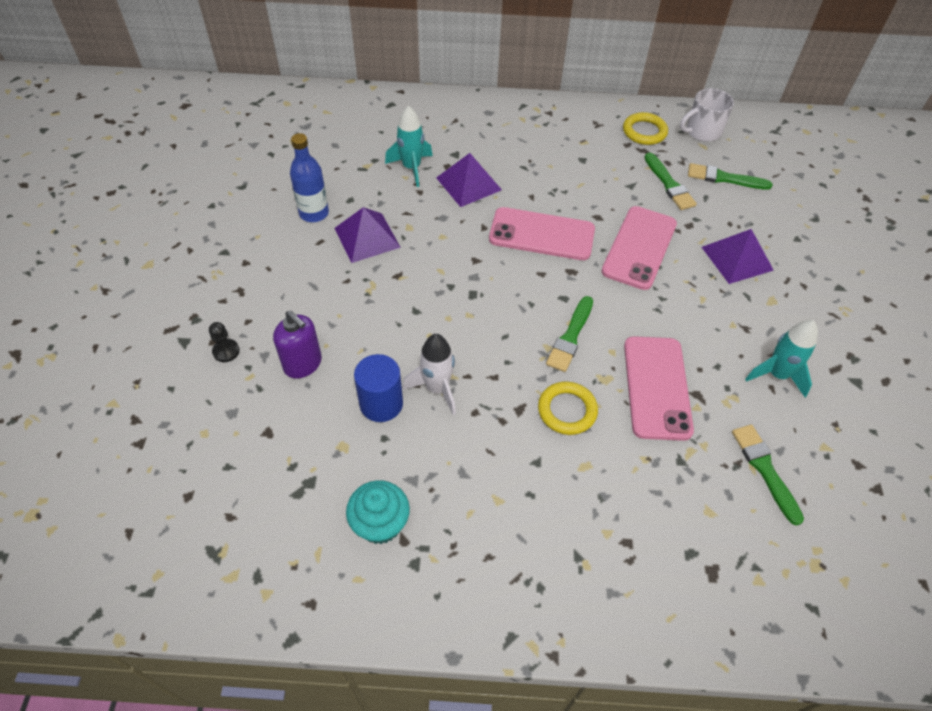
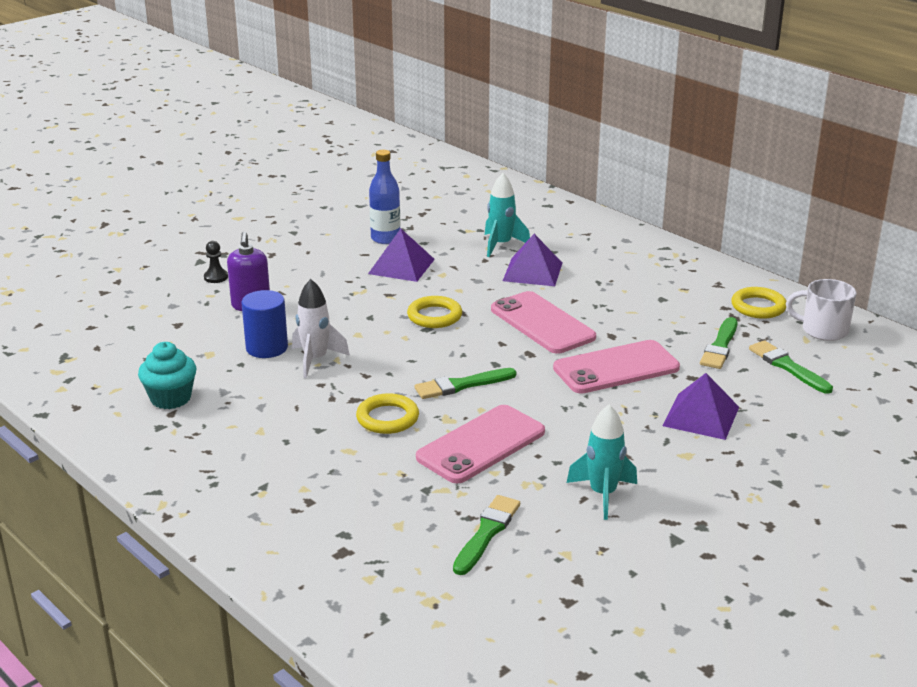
camera: 45 degrees right, 25 degrees down
none -> yellow ring [407,296,462,328]

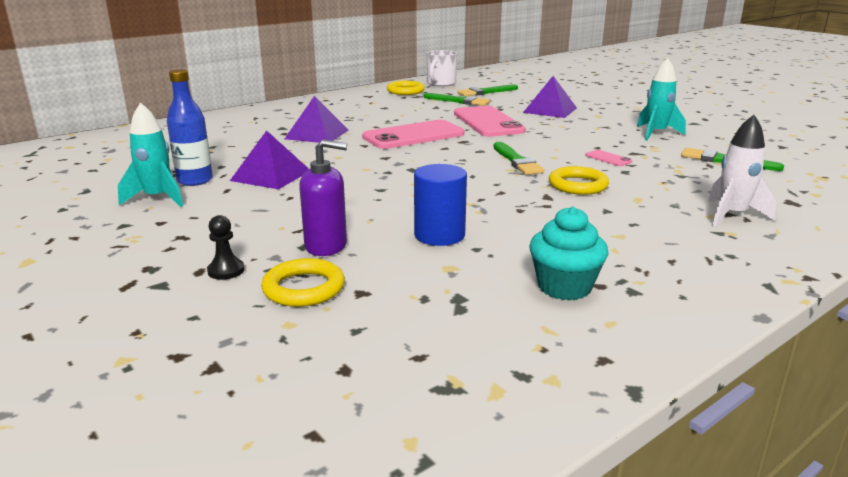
camera: 85 degrees left, 5 degrees down
white rocket [292,279,350,378] -> white rocket moved to [708,115,777,227]
yellow ring [407,296,462,328] -> yellow ring moved to [261,258,345,307]
pink phone [416,405,545,483] -> pink phone [585,150,632,166], size x0.41
turquoise rocket [485,173,530,257] -> turquoise rocket moved to [118,102,183,207]

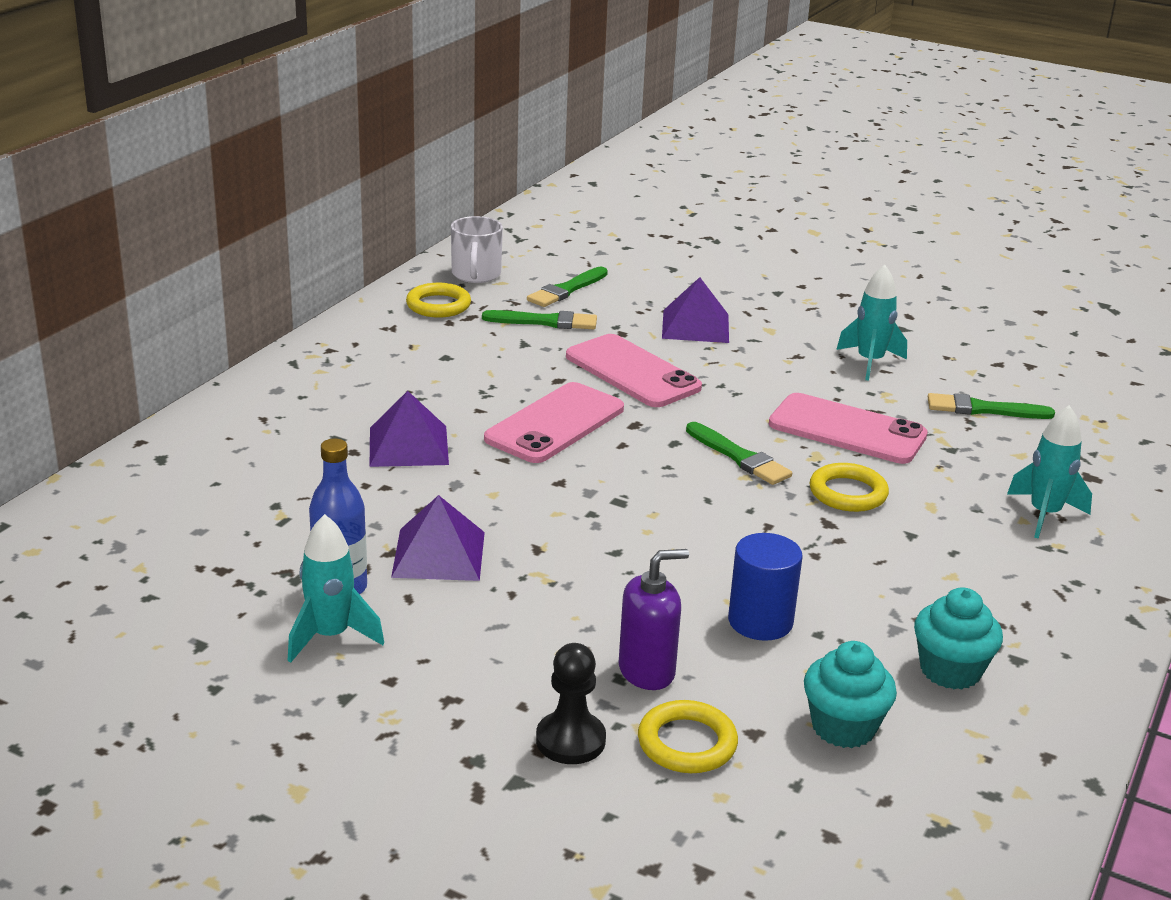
camera: 25 degrees left, 5 degrees up
black pawn [207,215,245,280] -> black pawn [536,643,606,764], size x1.52
pink phone [585,150,632,166] -> pink phone [769,393,928,464], size x2.43
white rocket [708,115,777,227] -> turquoise rocket [1007,405,1092,539]
none -> turquoise cupcake [804,641,897,748]

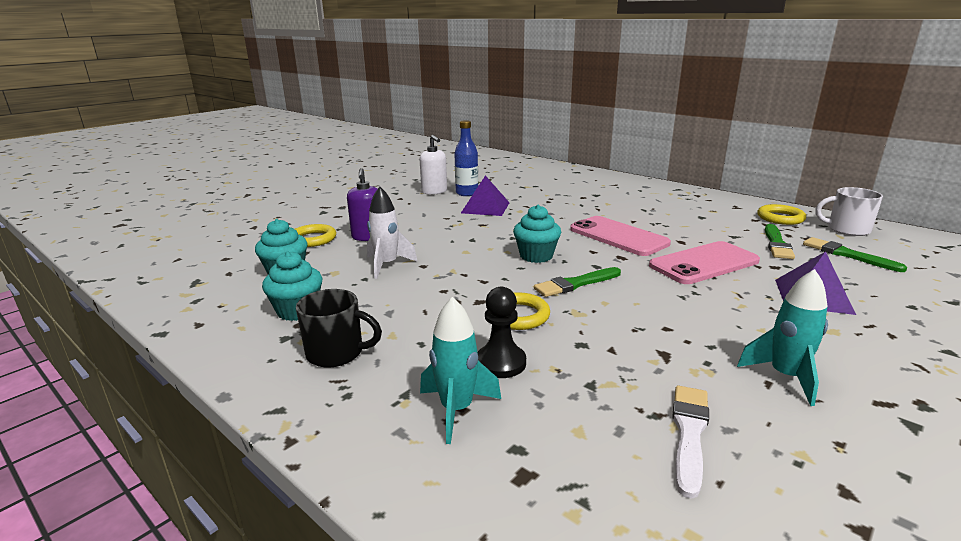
camera: 105 degrees right, 5 degrees down
turquoise rocket [287,514,384,663] -> white soap dispenser [420,135,447,195]
purple pyramid [370,391,449,467] -> none
black pawn [536,643,606,764] -> black pawn moved to [478,287,526,378]
blue cylinder [728,533,803,641] -> white rocket [367,187,418,279]
pink phone [769,393,928,464] -> none
green brush [928,393,1055,419] -> white brush [672,385,709,499]
none -> black mug [296,289,382,368]
none -> turquoise cupcake [513,205,561,263]

